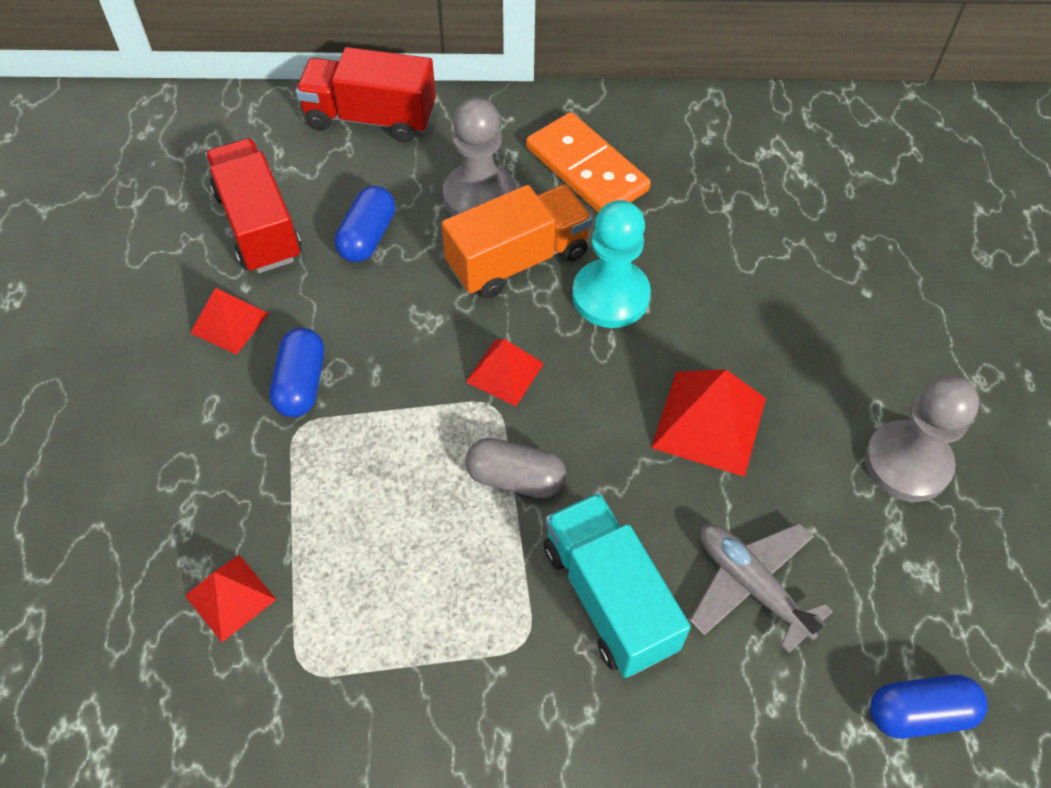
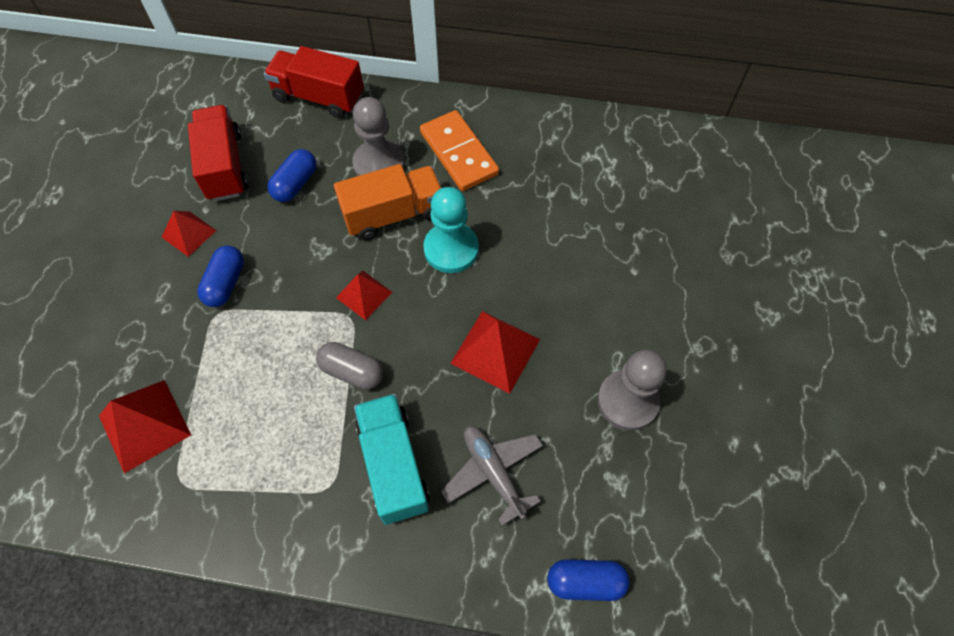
camera: 10 degrees right, 5 degrees up
red pyramid [185,555,277,642] -> red pyramid [99,380,191,473], size x1.60

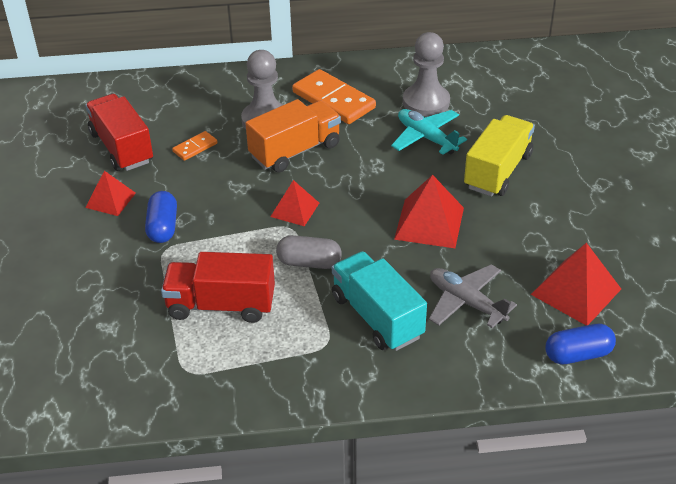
camera: 15 degrees left, 20 degrees down
red pyramid [99,380,191,473] -> red pyramid moved to [531,243,621,325]
red truck [264,46,364,118] -> red truck moved to [161,252,275,323]
blue capsule [267,149,317,202] -> orange domino [172,131,218,161]
turquoise pawn [423,187,479,273] -> none
grey pawn [597,349,667,431] -> grey pawn moved to [403,32,450,117]
none -> turquoise plane [391,109,467,155]
none -> yellow truck [464,115,535,197]

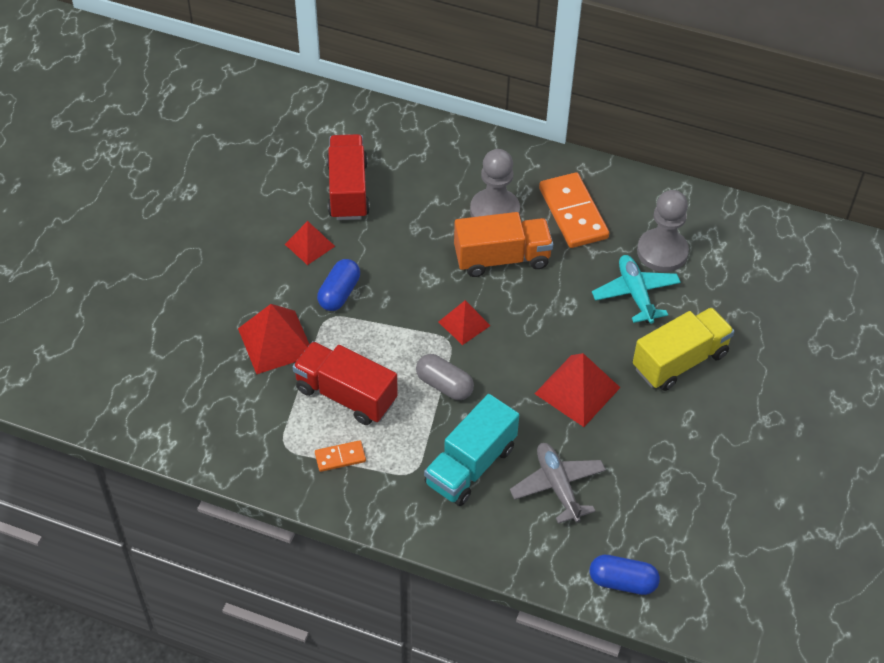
camera: 25 degrees right, 10 degrees up
orange domino [172,131,218,161] -> orange domino moved to [315,440,366,472]
turquoise truck [332,251,427,351] -> turquoise truck turned 135 degrees counterclockwise [424,394,519,506]
red pyramid [531,243,621,325] -> red pyramid moved to [238,304,310,374]

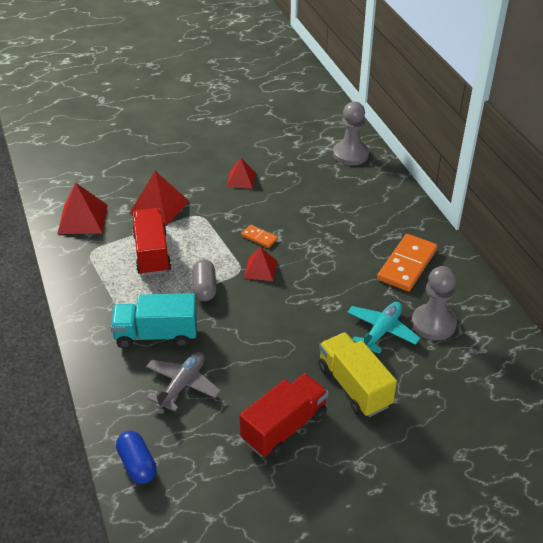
camera: 50 degrees right, 10 degrees down
orange domino [315,440,366,472] -> orange domino moved to [241,225,278,248]
blue capsule [317,259,360,311] -> none
red truck [327,134,370,220] -> red truck moved to [239,373,328,458]
orange truck [454,212,553,277] -> none
grey pawn [470,149,520,217] -> grey pawn moved to [333,102,369,166]
red pyramid [534,353,620,427] -> red pyramid moved to [58,183,108,234]
yellow truck [633,307,735,391] -> yellow truck turned 135 degrees counterclockwise [318,332,397,417]

